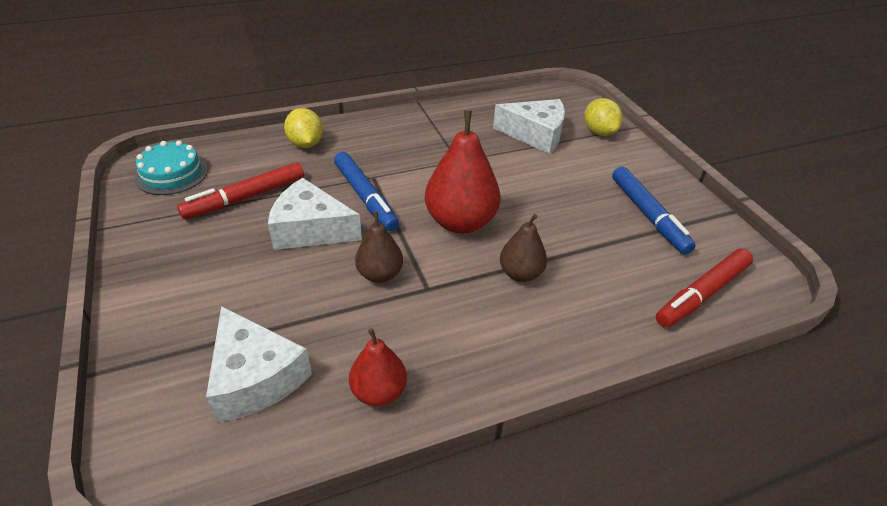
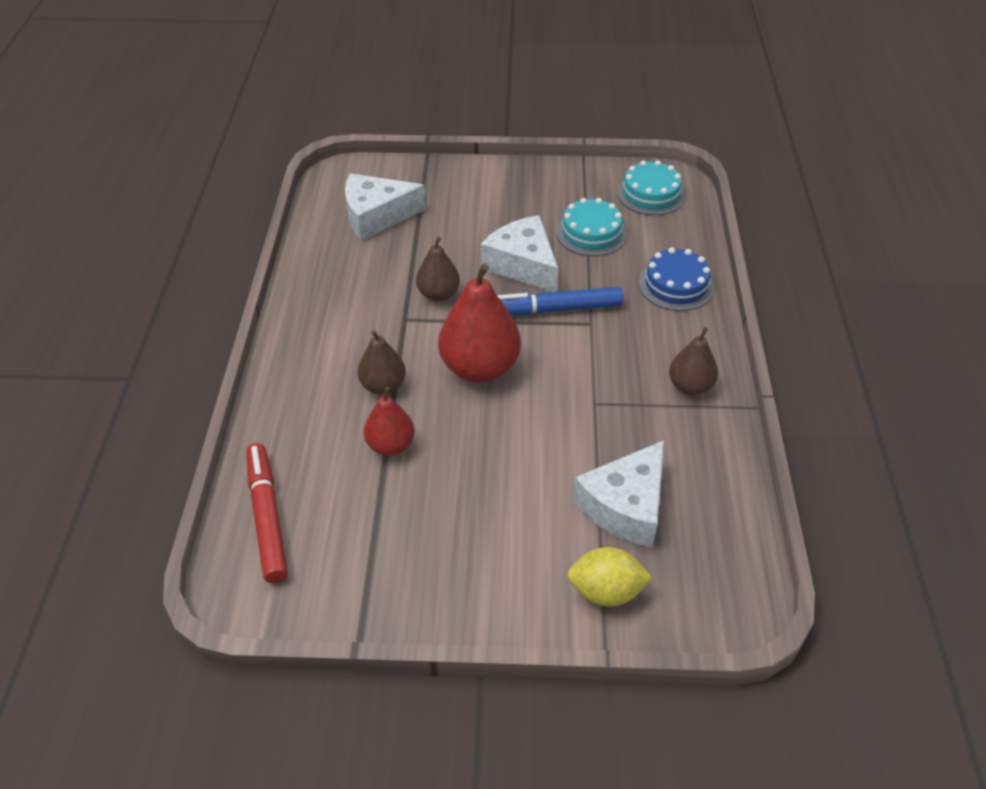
camera: 115 degrees right, 5 degrees up
red marker [177,162,304,219] -> turquoise cake [556,198,627,256]
white cheese [268,178,362,250] -> white cheese turned 75 degrees counterclockwise [481,215,558,292]
yellow lemon [284,108,323,148] -> blue cake [639,247,714,311]
red pear [349,328,407,406] -> red pear moved to [364,387,415,456]
blue marker [612,167,696,254] -> none
none -> brown pear [669,327,718,395]

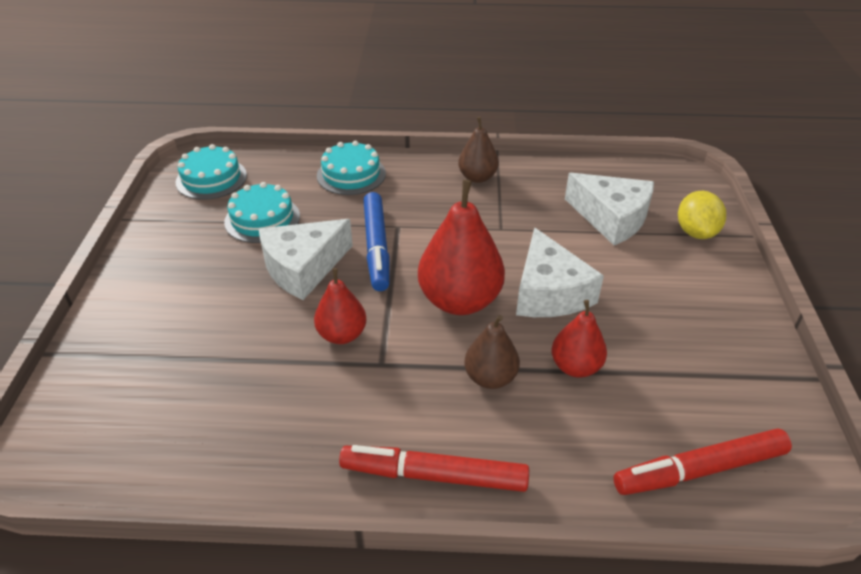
camera: 90 degrees left, 5 degrees down
white cheese [345,173,426,241] -> white cheese moved to [516,227,604,317]
brown pear [416,237,460,301] -> red pear [314,268,367,344]
blue cake [639,247,714,311] -> turquoise cake [317,141,386,195]
none -> red marker [339,445,529,492]

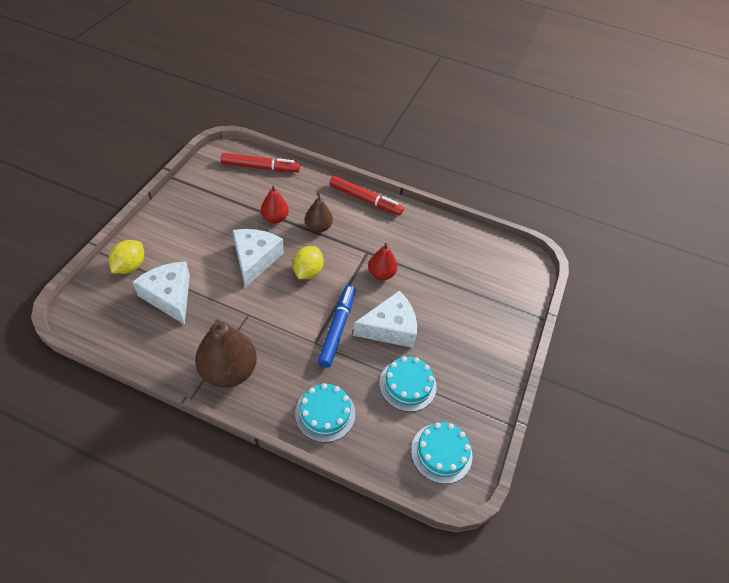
camera: 165 degrees left, 10 degrees up
red pear [418,180,505,315] -> yellow lemon [293,246,324,279]
brown pear [458,117,499,183] -> brown pear [195,319,257,388], size x1.73

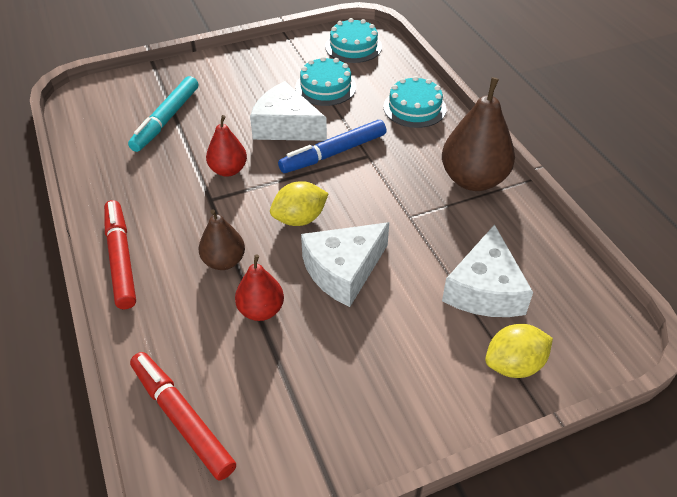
camera: 130 degrees left, 5 degrees down
none -> turquoise marker [128,76,198,152]

